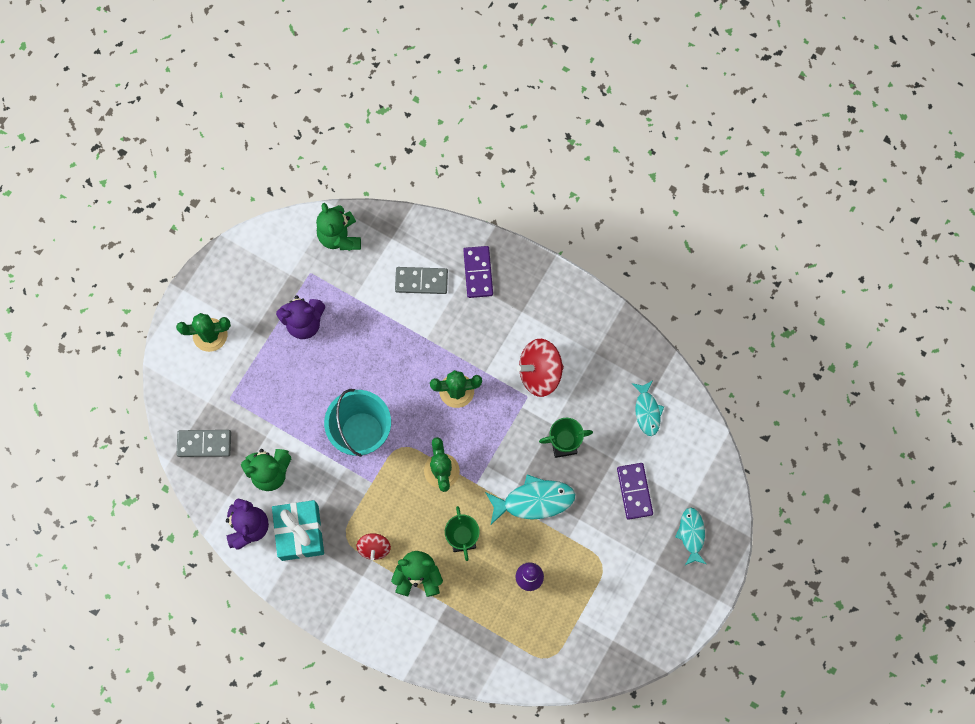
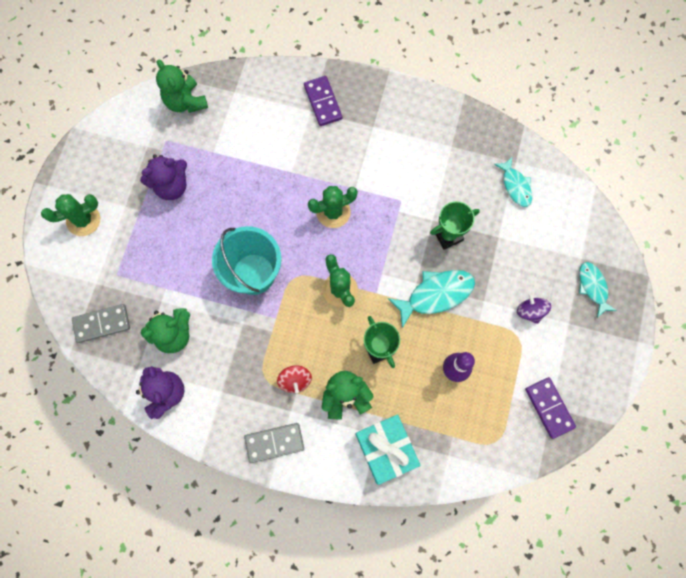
camera: 15 degrees left, 0 degrees up
turquoise gift [272,500,324,561] -> turquoise gift moved to [355,414,421,485]
grey domino [395,267,448,294] -> grey domino moved to [244,423,304,463]
red spinning top [516,339,564,397] -> none
purple domino [617,463,653,520] -> purple domino moved to [525,377,576,439]
none -> purple spinning top [517,293,551,324]

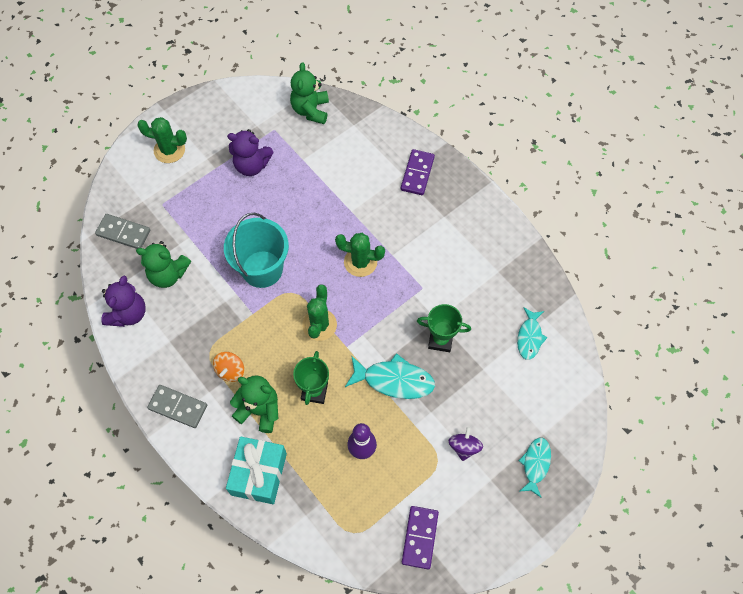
camera: 35 degrees right, 10 degrees down
red spinning top [277,366,312,393] -> orange spinning top [213,352,244,382]

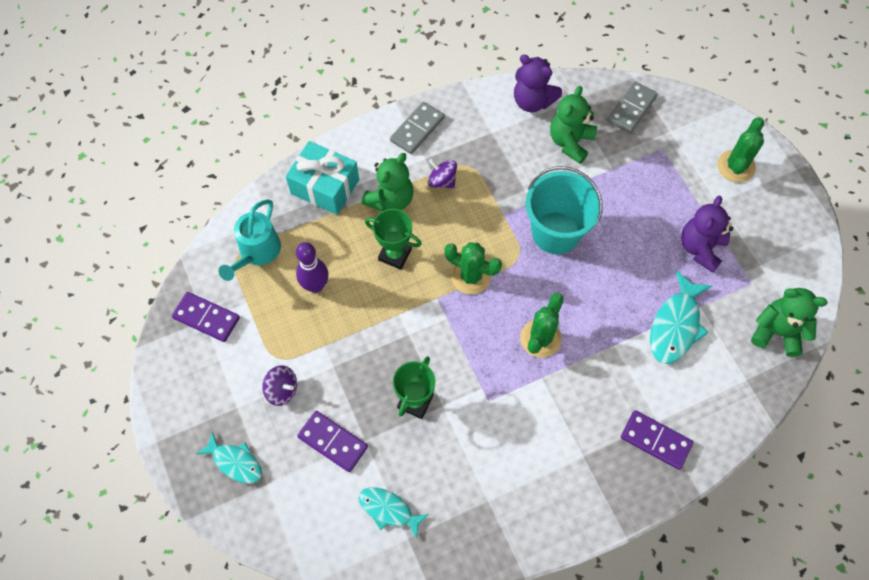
camera: 105 degrees right, 0 degrees up
orange spinning top [213,352,244,382] -> purple spinning top [428,159,457,188]
turquoise fish [345,353,435,399] -> turquoise fish moved to [650,271,713,364]
none -> turquoise watering can [219,199,281,281]
none -> purple domino [297,411,368,472]

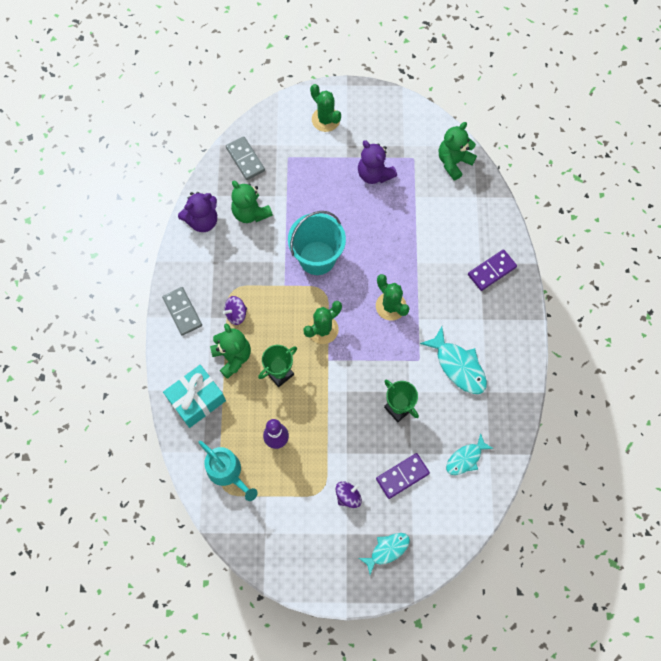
camera: 65 degrees left, 5 degrees up
purple domino [172,292,240,342] -> none
turquoise fish [650,271,713,364] -> turquoise fish moved to [420,327,487,394]

